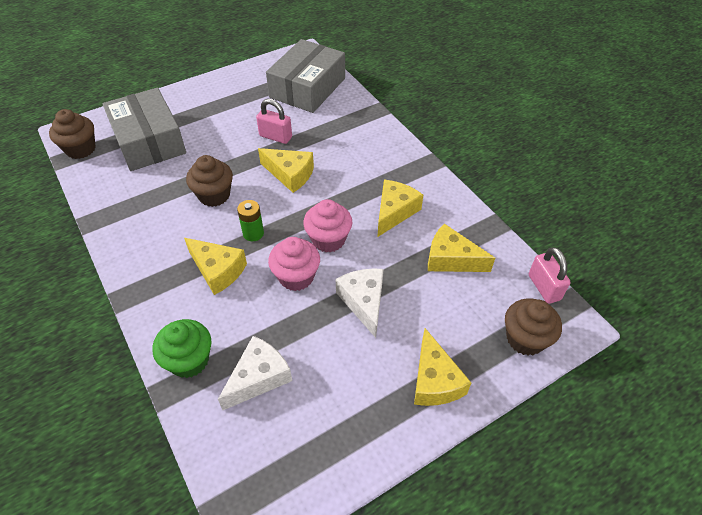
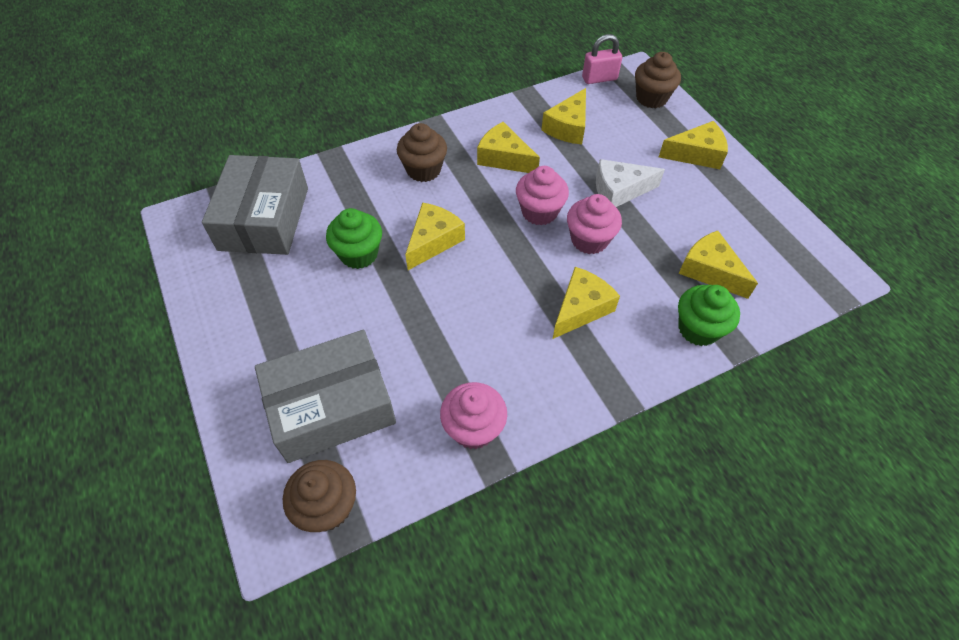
camera: 85 degrees left, 5 degrees up
brown cupcake [186,155,233,207] -> brown cupcake moved to [397,123,447,182]
white cheese [218,336,292,410] -> yellow cheese [679,231,758,299]
green battery [237,200,264,242] -> none
pink padlock [256,99,292,144] -> green cupcake [326,208,382,269]
grey box [266,39,345,113] -> grey box turned 60 degrees clockwise [202,155,308,255]
none -> pink cupcake [440,382,507,449]

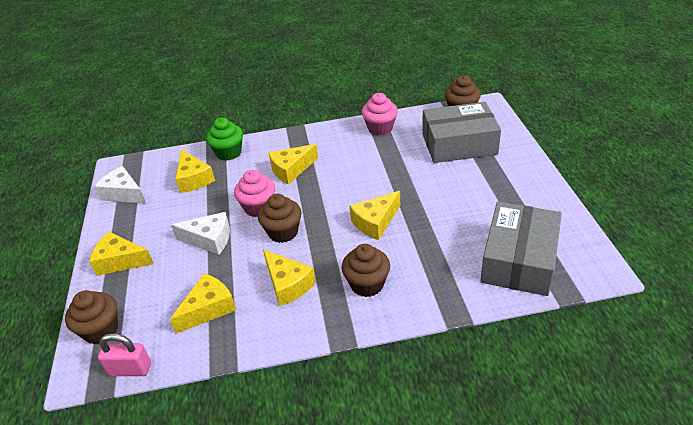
camera: 160 degrees left, 15 degrees down
green cupcake [326,208,382,269] -> none
pink cupcake [516,166,569,225] -> brown cupcake [258,194,302,243]
none -> white cheese [94,166,146,203]

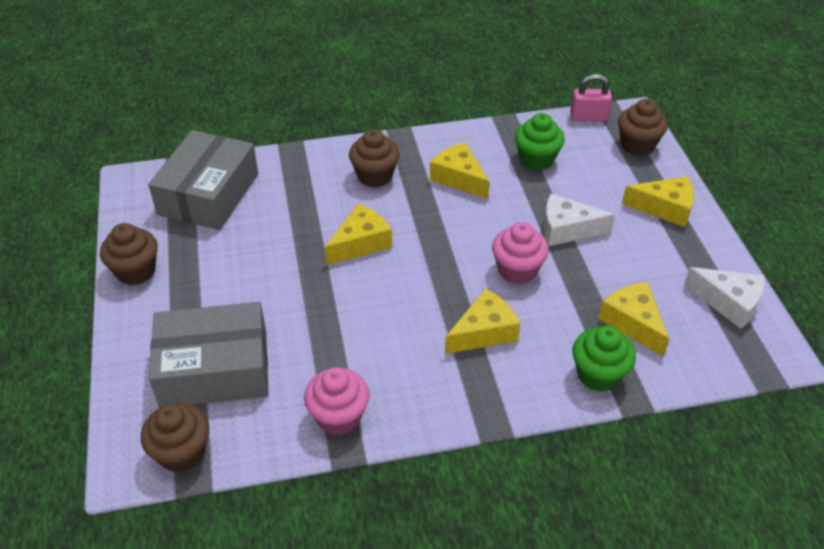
camera: 175 degrees right, 5 degrees up
yellow cheese [170,273,236,334] -> green cupcake [515,113,565,171]
brown cupcake [258,194,302,243] -> brown cupcake moved to [100,223,158,285]

